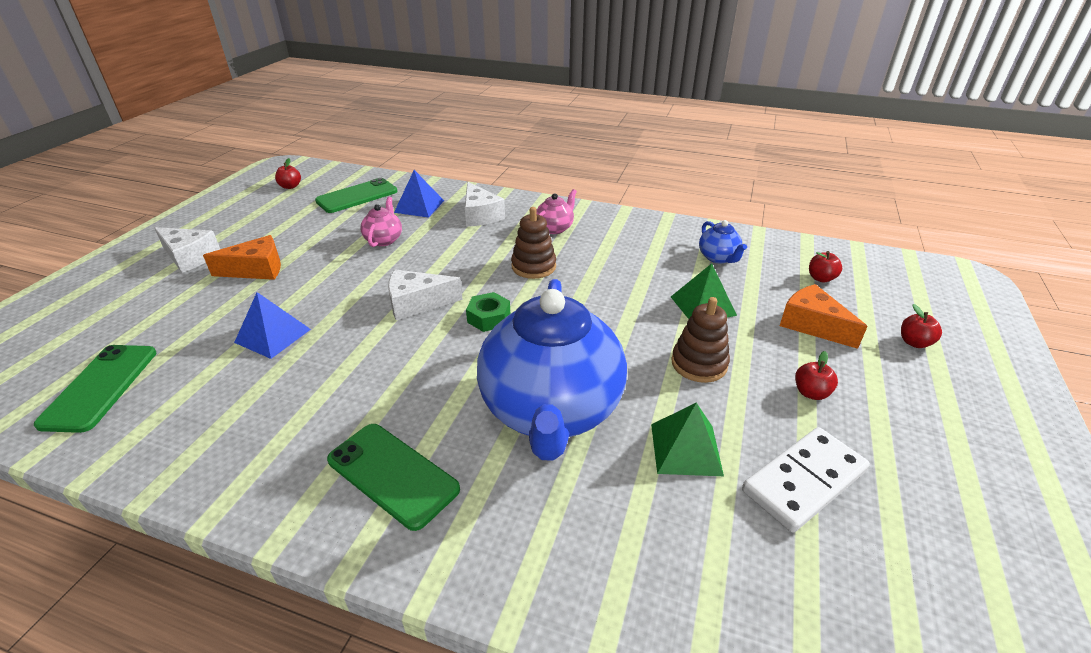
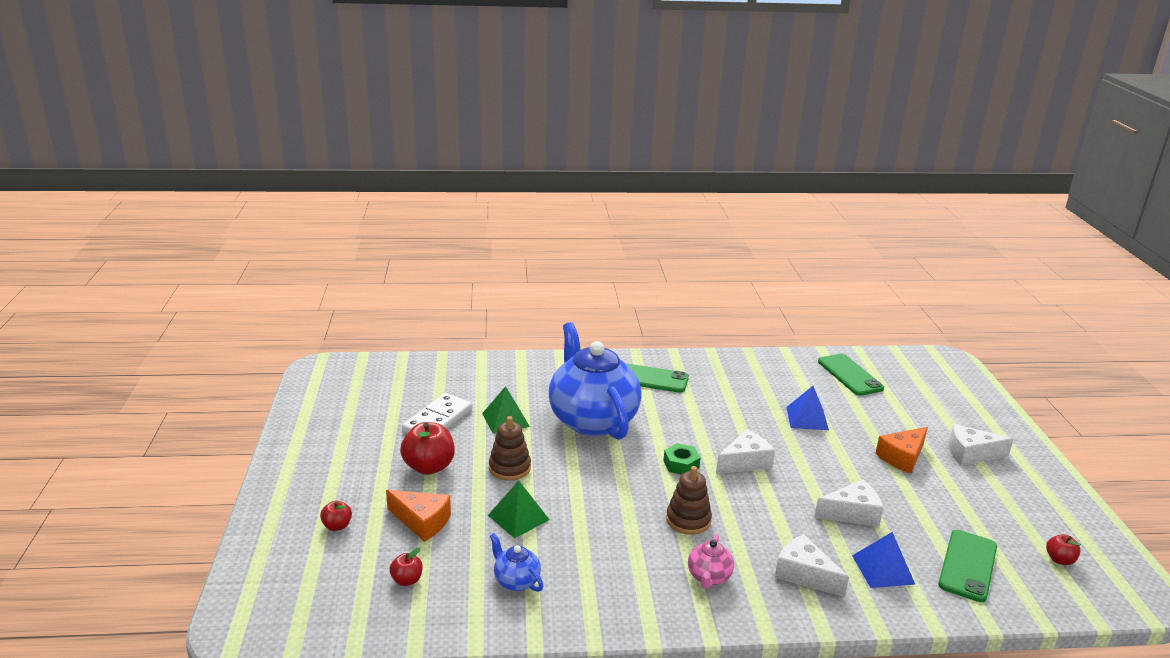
camera: 155 degrees right, 10 degrees down
pink teapot [360,197,402,247] -> white cheese [814,480,883,527]
red apple [795,351,838,400] -> red apple [400,422,455,475], size x1.91

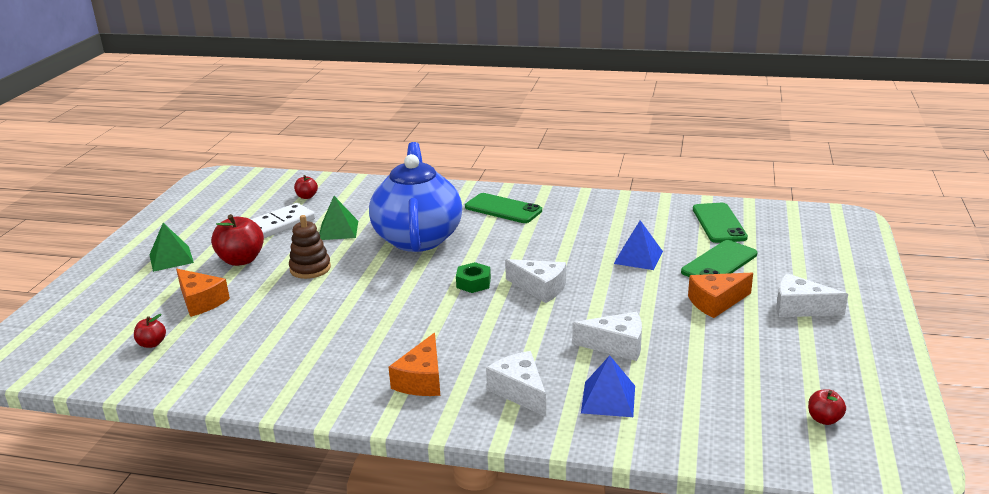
camera: 20 degrees right, 0 degrees up
red apple [320,501,352,531] -> red apple moved to [294,175,318,199]
green pyramid [488,481,550,538] -> green pyramid moved to [149,223,194,272]
blue teapot [490,533,543,592] -> none
brown stacking toy [666,466,712,535] -> none
pink teapot [688,534,734,589] -> orange cheese [389,333,440,396]
white cheese [716,429,775,474] -> white cheese turned 45 degrees clockwise [505,259,566,303]
green phone [938,530,997,602] -> green phone moved to [681,240,757,277]

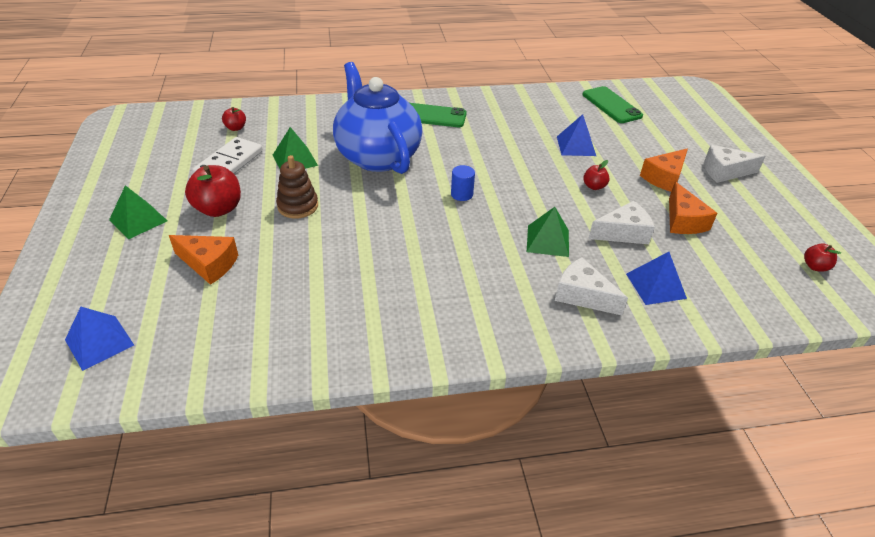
camera: 25 degrees left, 15 degrees up
red apple [134,314,166,348] -> red apple moved to [583,160,610,190]
orange cheese [389,333,440,396] -> orange cheese moved to [669,182,717,234]
green nut [456,262,491,293] -> blue cylinder [451,165,475,201]
white cheese [505,259,566,303] -> none
green phone [681,240,757,277] -> none
none -> blue pyramid [65,307,134,371]
none -> green pyramid [527,207,569,257]

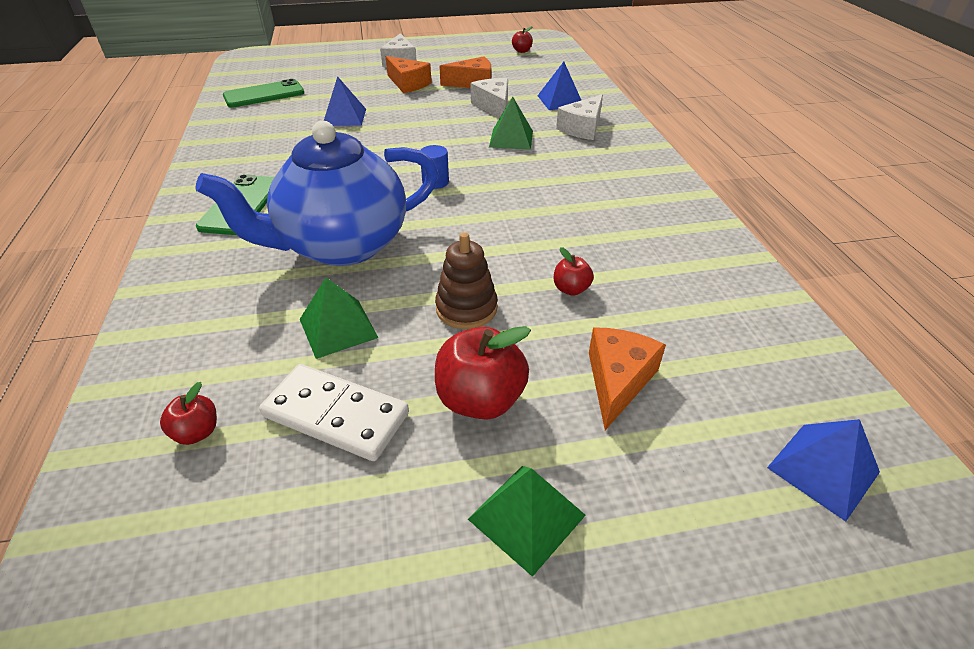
camera: 90 degrees left, 0 degrees up
red apple [583,160,610,190] -> red apple moved to [554,247,594,296]

